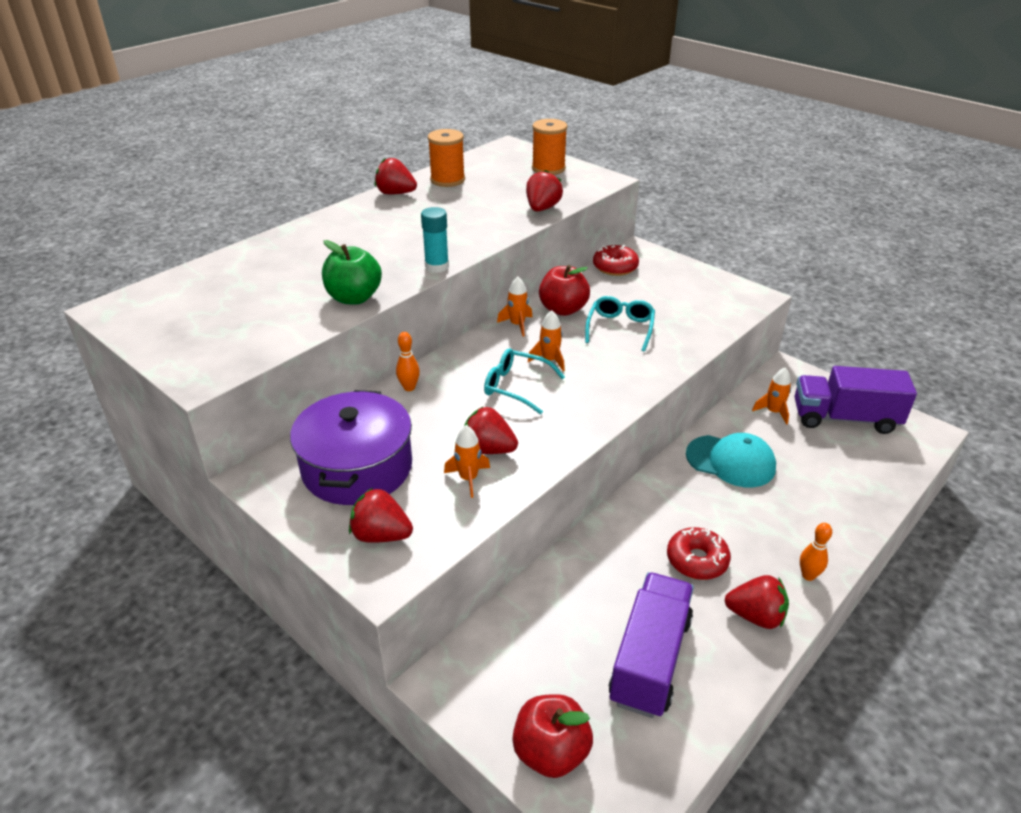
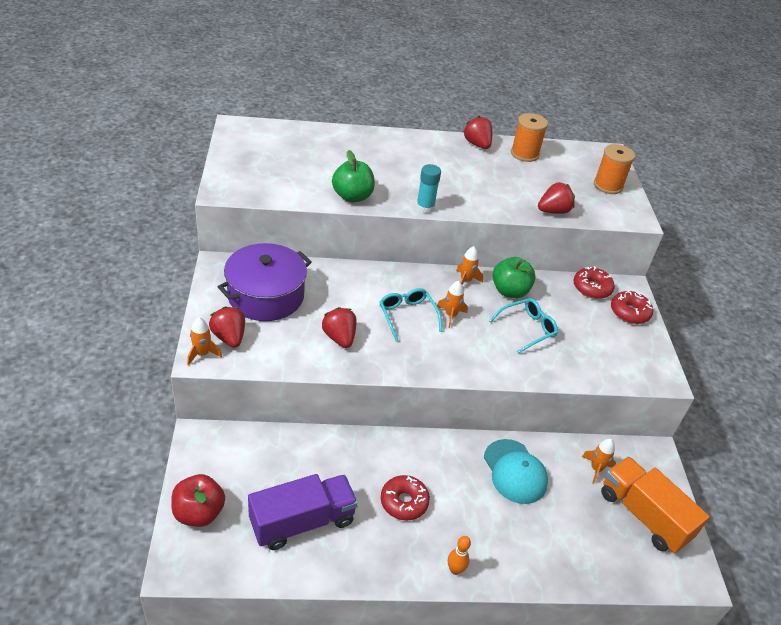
camera: 40 degrees right, 5 degrees up
orange bowling pin [396,332,420,391] -> none
orange rocket [444,425,490,498] -> orange rocket moved to [187,317,222,366]
red apple [539,265,590,316] -> green apple [493,257,536,298]
red strawberry [725,575,789,629] -> none
purple truck [795,366,917,434] -> orange truck [601,457,710,553]
none -> red donut [611,290,653,324]

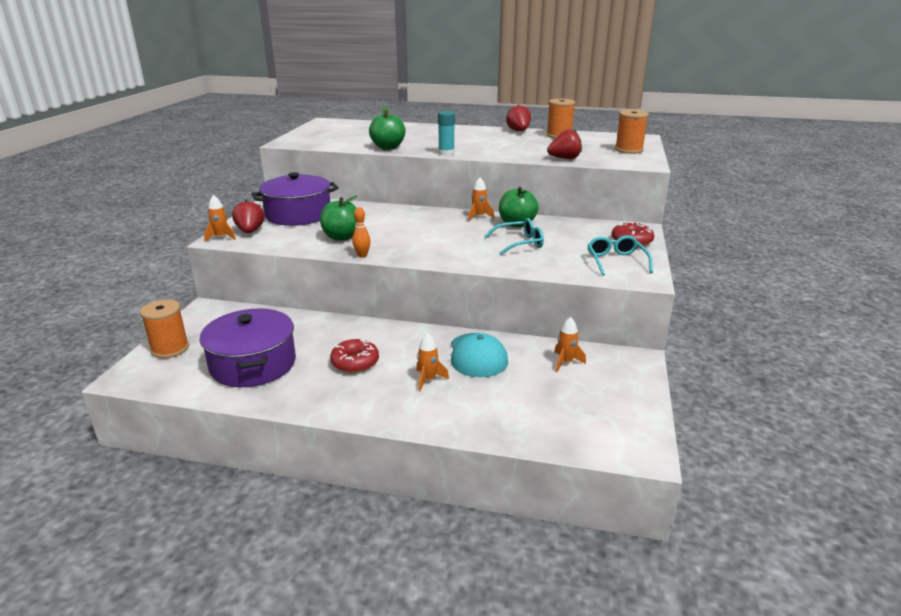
camera: 20 degrees right, 15 degrees down
red apple [171,474,225,527] -> orange spool [140,300,189,359]
purple truck [248,474,358,550] -> purple pot [200,309,296,387]
red strawberry [322,307,357,348] -> green apple [320,195,357,241]
turquoise glasses [379,288,443,341] -> turquoise glasses moved to [588,235,653,276]
orange rocket [437,281,468,328] -> orange rocket moved to [416,333,449,392]
orange bowling pin [448,536,471,575] -> orange bowling pin moved to [352,207,371,258]
red donut [573,266,615,299] -> none
orange truck [601,457,710,553] -> none

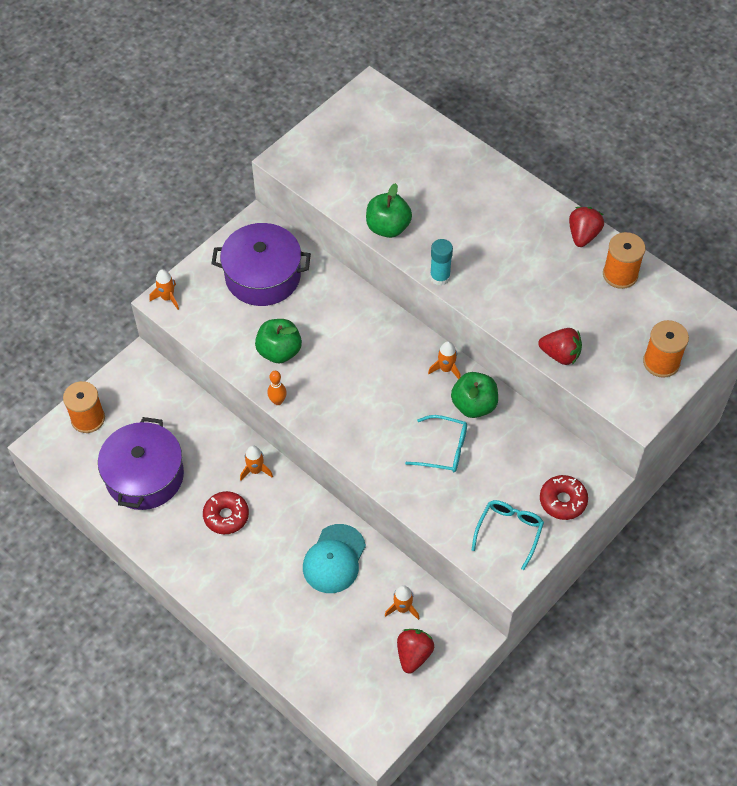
camera: 30 degrees right, 30 degrees up
red strawberry [232,200,264,233] -> red strawberry moved to [397,629,434,674]
orange rocket [416,333,449,392] -> orange rocket moved to [240,445,273,481]

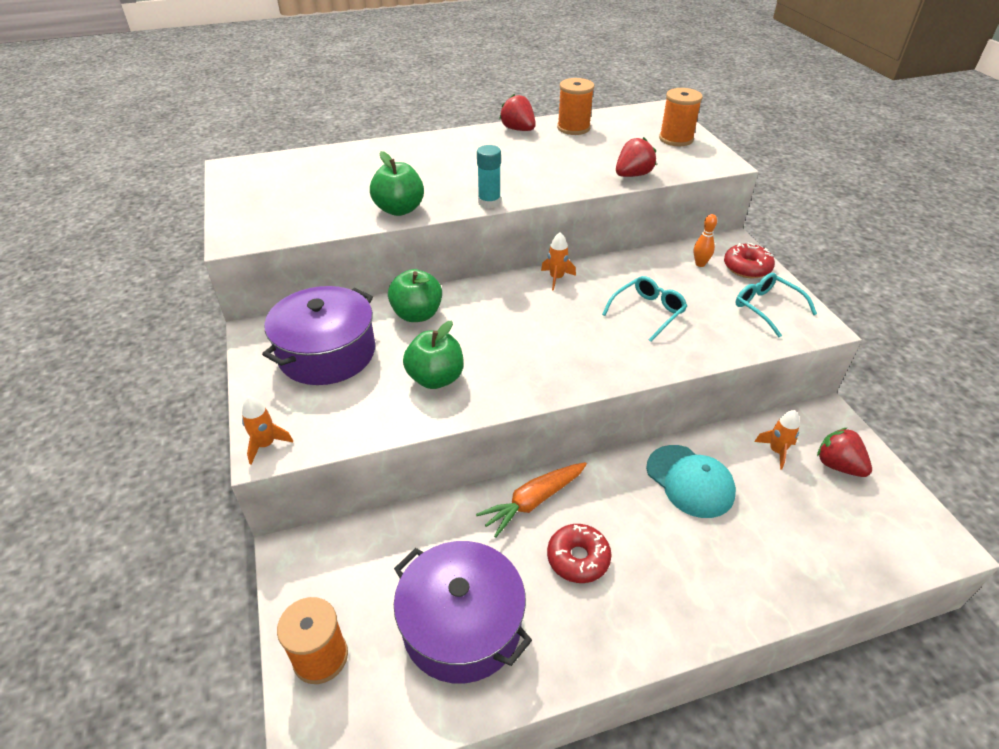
camera: 60 degrees left, 15 degrees down
orange rocket [240,445,273,481] -> orange carrot [476,462,587,538]
orange bowling pin [267,371,287,405] -> orange bowling pin moved to [694,214,717,267]
green apple [451,372,498,418] -> green apple moved to [388,269,442,322]

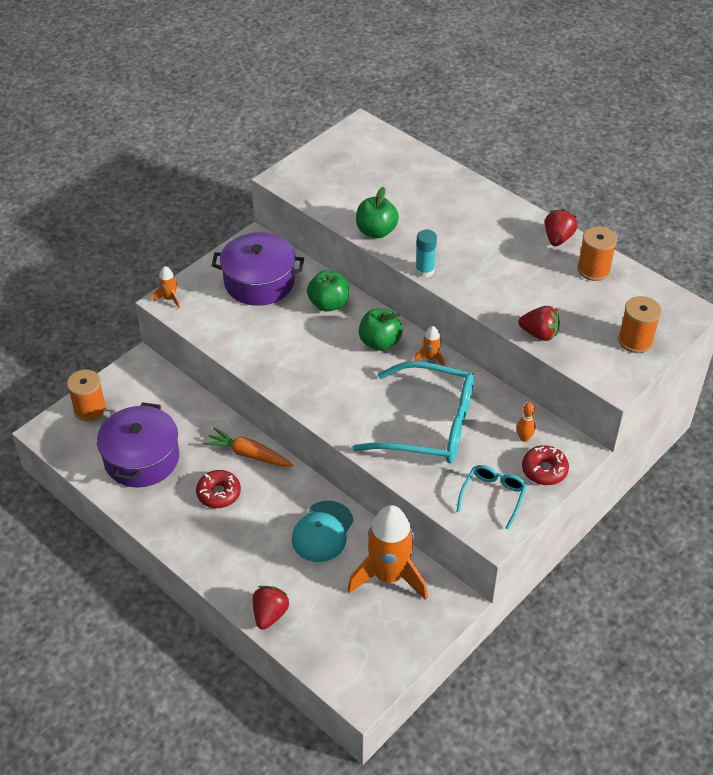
camera: 60 degrees right, 5 degrees up
green apple [403,321,464,389] -> green apple moved to [359,308,402,351]
turquoise glasses [602,276,687,342] -> turquoise glasses [353,361,474,464], size x2.03
orange rocket [754,410,800,469] -> orange rocket [347,505,428,600], size x2.32
red strawberry [817,428,872,477] -> red strawberry moved to [253,586,289,630]

